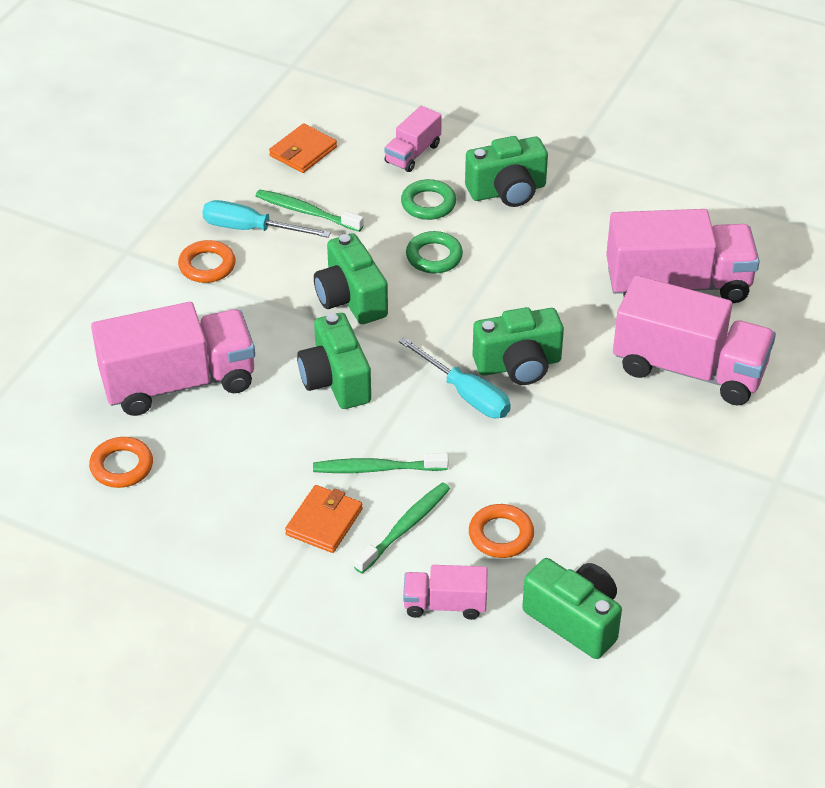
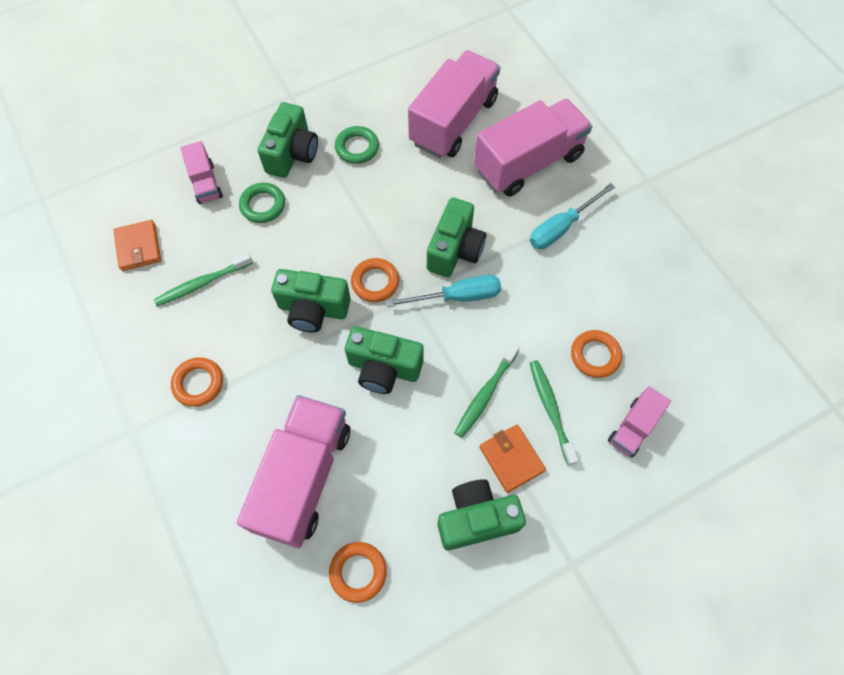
camera: 55 degrees left, 20 degrees up
turquoise screwdriver [202,200,331,238] -> turquoise screwdriver moved to [530,183,615,249]
green ring [406,231,463,274] -> green ring moved to [335,126,379,164]
green camera [522,558,622,659] -> green camera moved to [438,479,526,551]
none -> orange ring [351,258,399,302]

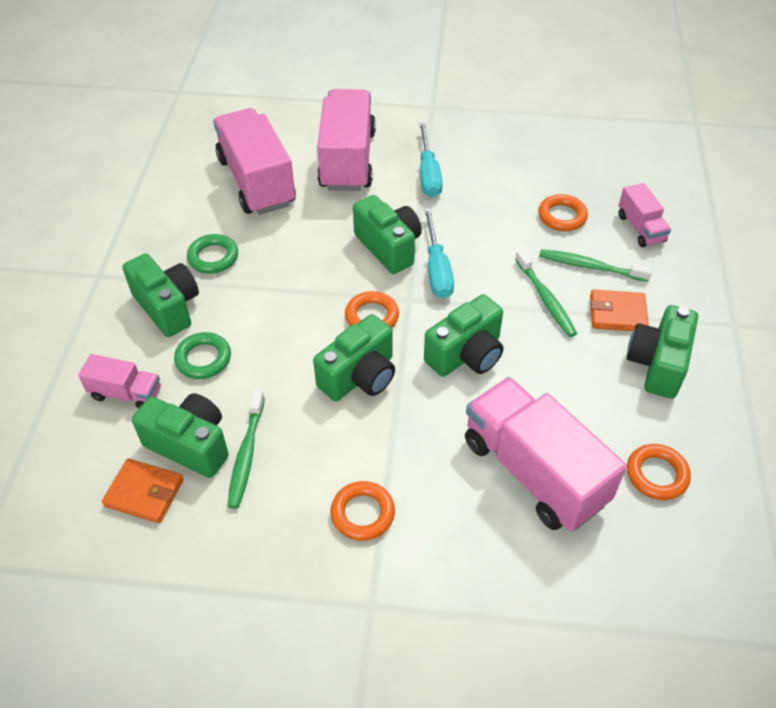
camera: 55 degrees left, 15 degrees down
turquoise screwdriver [386,275,501,307] -> turquoise screwdriver turned 150 degrees clockwise [424,208,454,299]
none -> green camera [132,393,229,478]

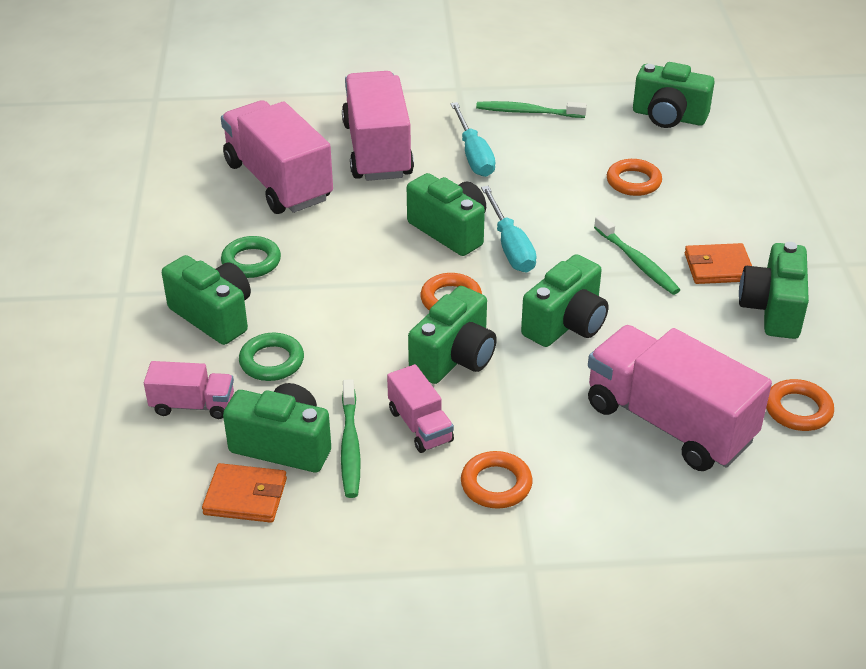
camera: 10 degrees left, 10 degrees down
green toothbrush [539,249,652,282] -> green toothbrush moved to [476,101,587,118]
pink truck [619,183,671,247] -> pink truck moved to [387,364,454,453]
none -> green camera [633,62,715,128]

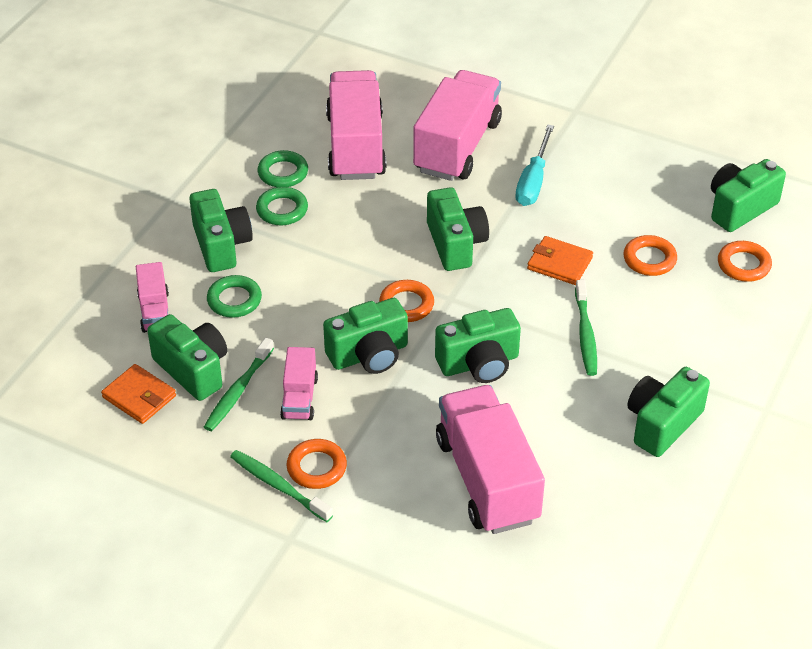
camera: 30 degrees right, 5 degrees up
pink truck [144,361,234,419] -> pink truck turned 45 degrees clockwise [136,262,169,333]
green toothbrush [476,101,587,118] -> green toothbrush moved to [230,450,333,522]
turquoise screwdriver [481,186,537,272] -> none
green camera [633,62,715,128] -> green camera turned 90 degrees clockwise [711,159,786,232]
orange wallet [685,243,752,284] -> orange wallet moved to [527,236,593,285]
orange ring [766,379,834,431] -> orange ring moved to [718,241,772,282]
none -> green ring [258,150,308,187]

